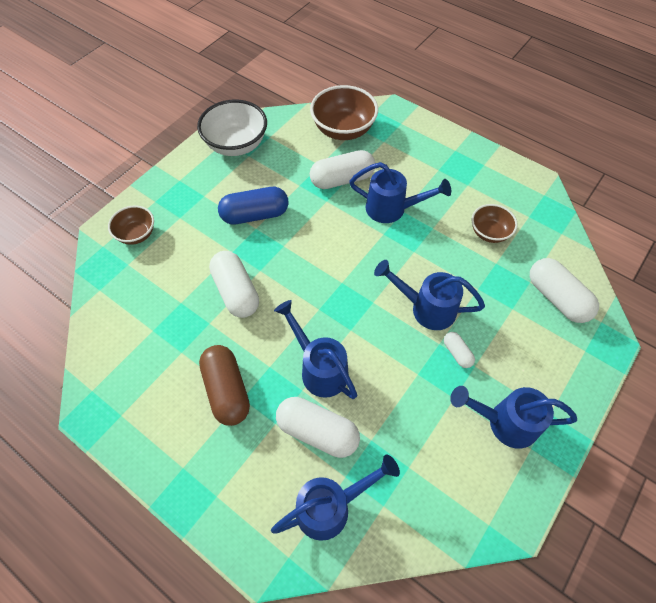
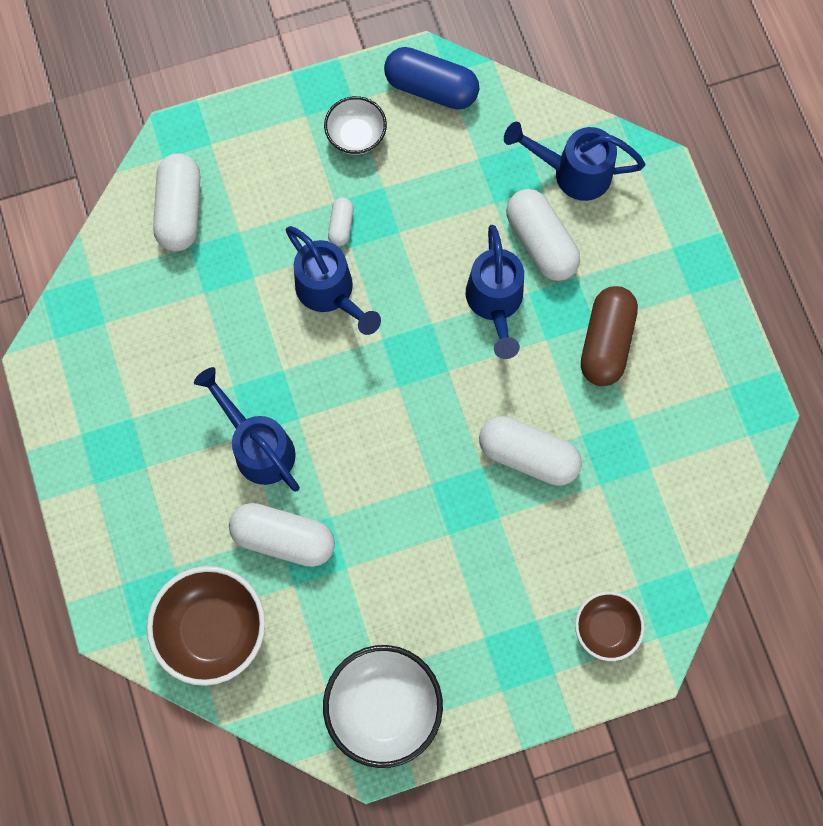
camera: 145 degrees left, 15 degrees up
white capsule [209,251,259,318] -> white capsule turned 75 degrees counterclockwise [479,416,582,486]
blue capsule [218,187,289,224] -> blue capsule moved to [384,47,479,110]
blue watering can [450,386,577,449] -> white bowl [324,96,387,155]
brown bowl [472,204,518,243] -> none

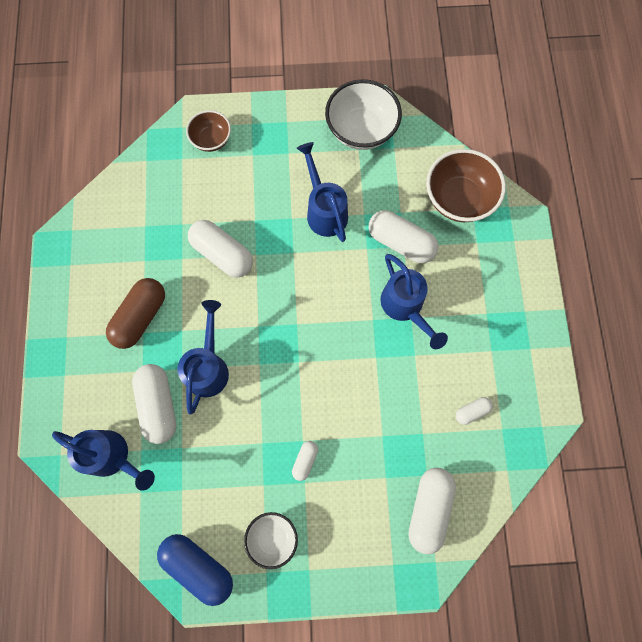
camera: 165 degrees left, 0 degrees up
blue watering can [286,226,381,335] -> blue watering can moved to [297,142,348,242]
none -> white capsule [456,397,493,425]

